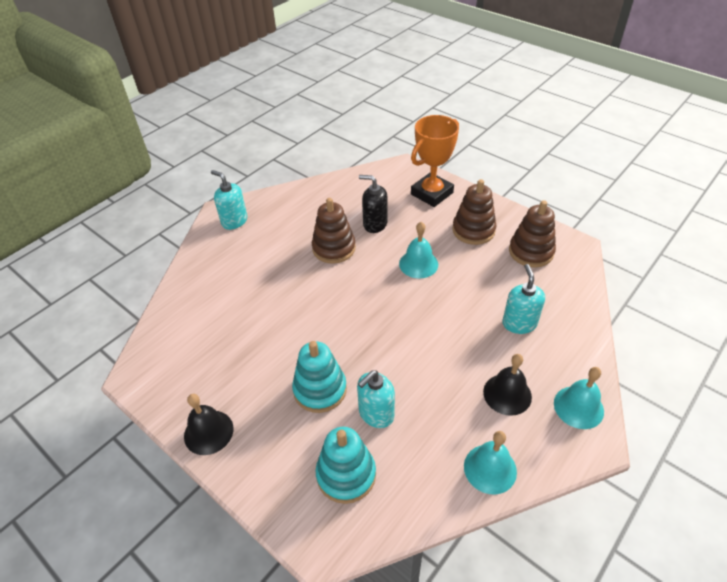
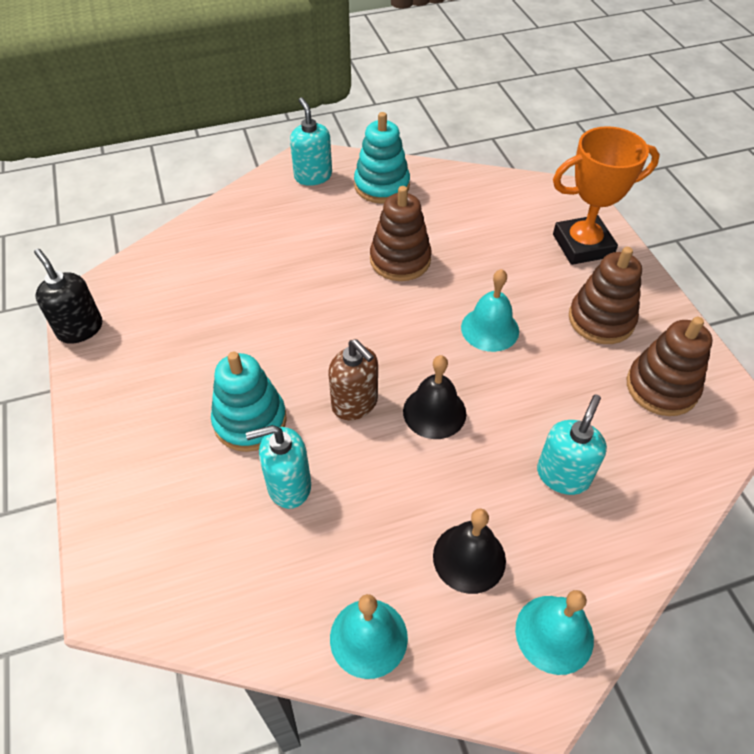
camera: 30 degrees right, 5 degrees up
black bell [184,394,233,455] -> black bell moved to [403,355,466,439]
turquoise stacking toy [315,427,376,504] -> turquoise stacking toy moved to [354,112,410,204]
black soap dispenser [359,175,387,233] -> black soap dispenser moved to [34,249,102,344]
none -> brown soap dispenser [328,339,378,420]

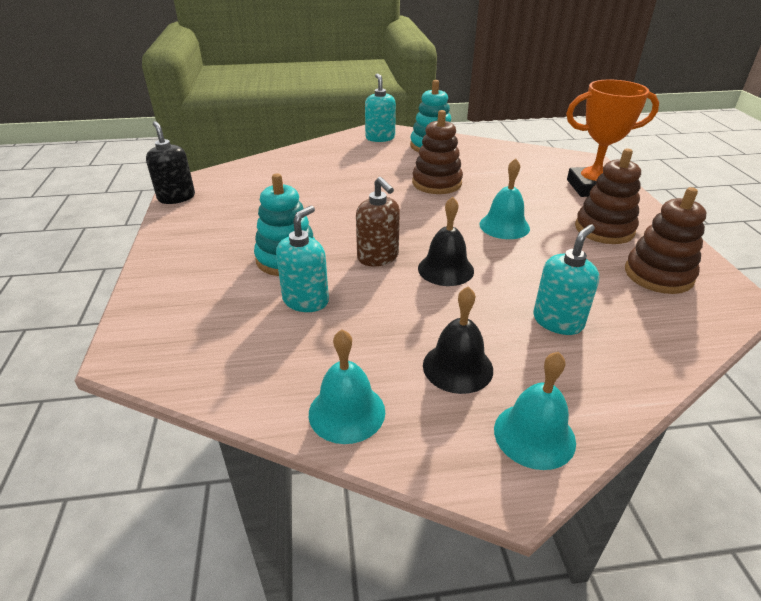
camera: 10 degrees right, 15 degrees down
turquoise soap dispenser [246,425,311,509] -> turquoise soap dispenser turned 120 degrees clockwise [276,206,329,312]

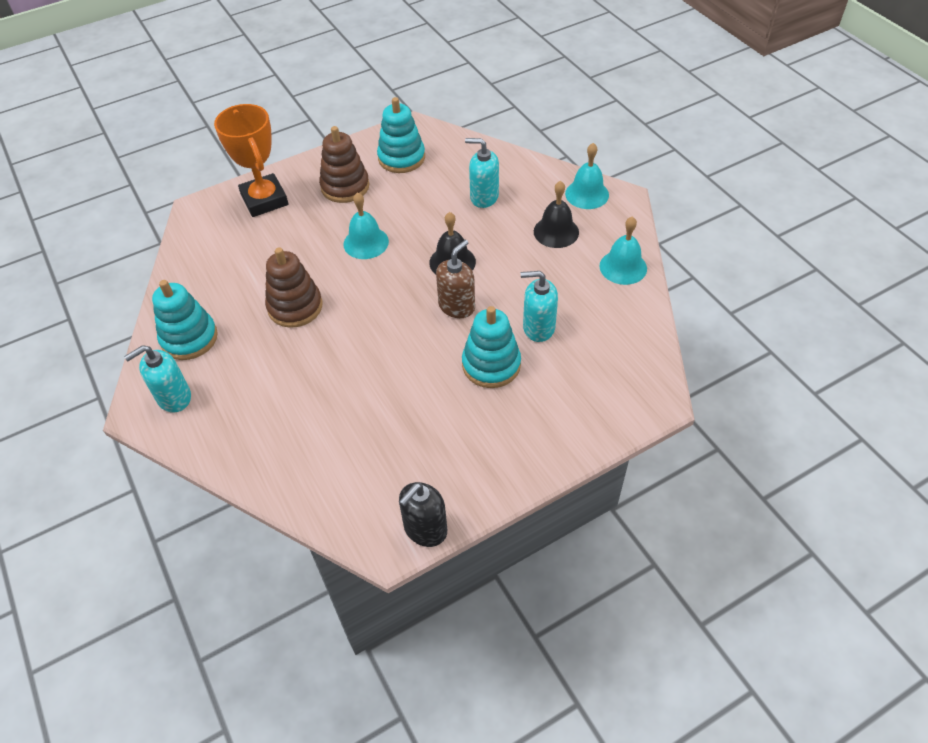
camera: 110 degrees left, 15 degrees up
brown stacking toy [625,187,707,294] -> turquoise stacking toy [377,97,425,173]

